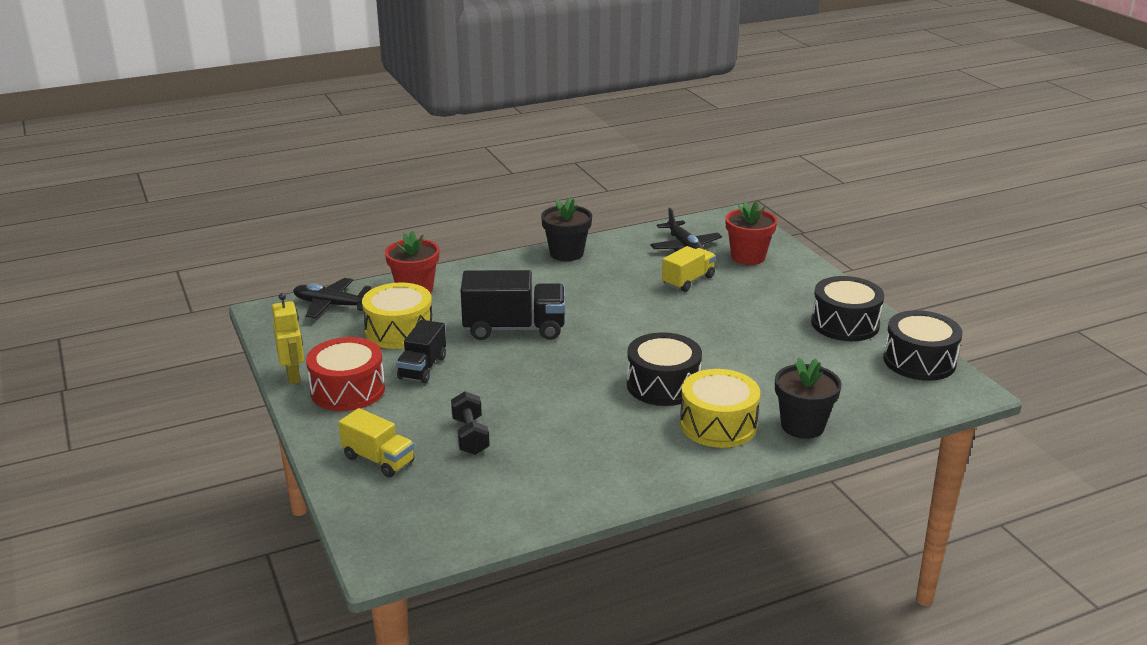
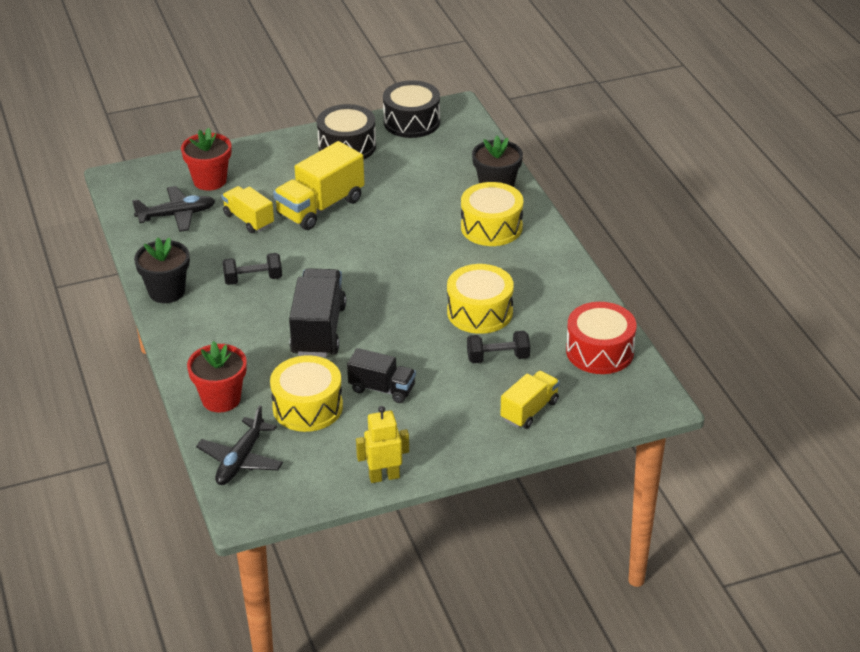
camera: 85 degrees left, 10 degrees up
red drum [306,337,385,411] -> red drum moved to [566,302,636,374]
black drum [627,332,702,406] -> none
none -> black dumbbell [222,253,282,285]
none -> yellow truck [273,141,365,230]
none -> yellow drum [447,264,514,334]

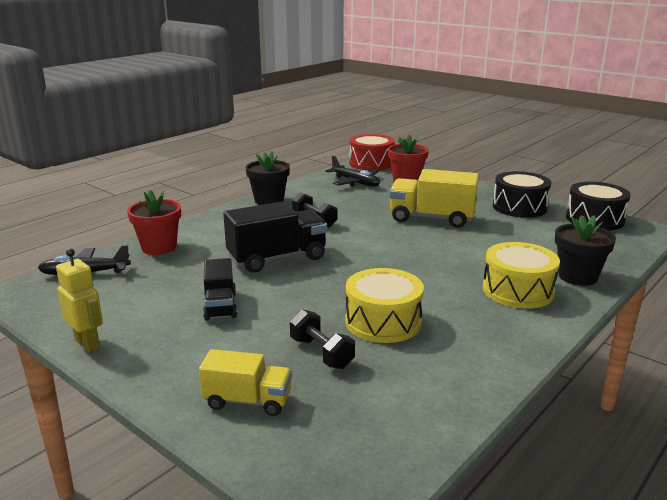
camera: 60 degrees right, 15 degrees down
yellow truck [222,186,274,233] -> none
yellow drum [270,355,343,432] -> none
red drum [566,302,636,374] -> red drum moved to [349,134,395,170]

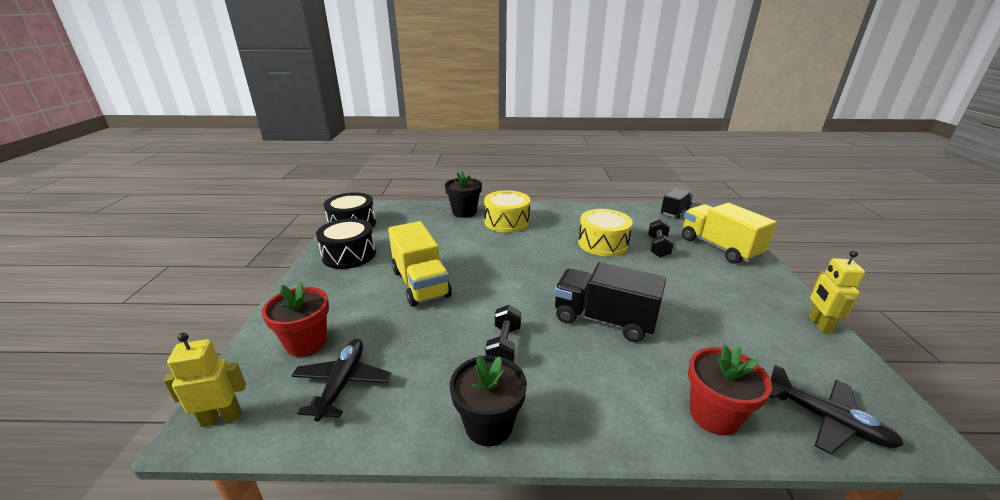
camera: 130 degrees left, 5 degrees up
yellow truck [199,349,292,416] -> yellow truck [682,203,777,264], size x1.62
black truck [203,258,237,321] -> black truck moved to [661,188,693,219]
red drum [349,134,395,170] -> yellow robot [163,333,246,427]

